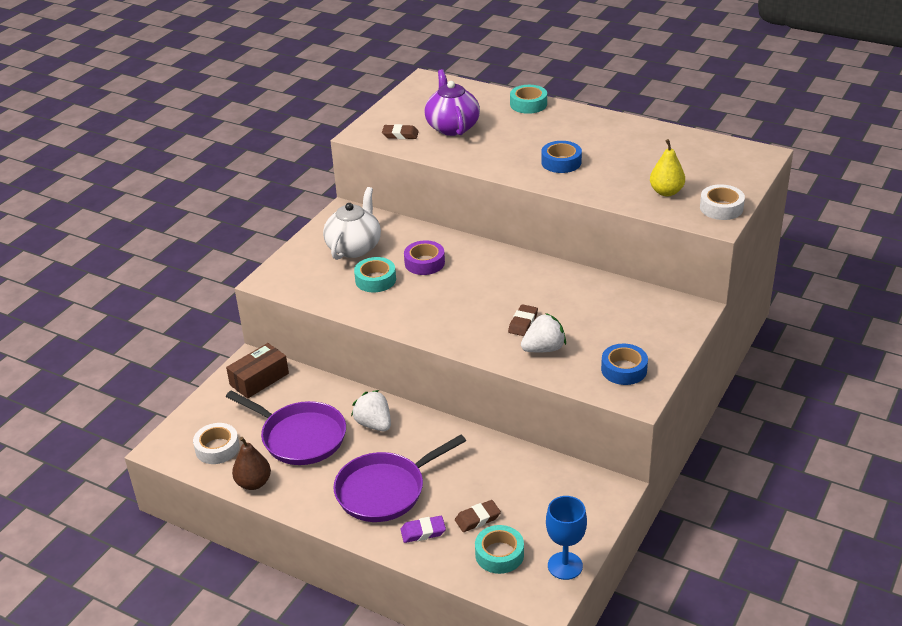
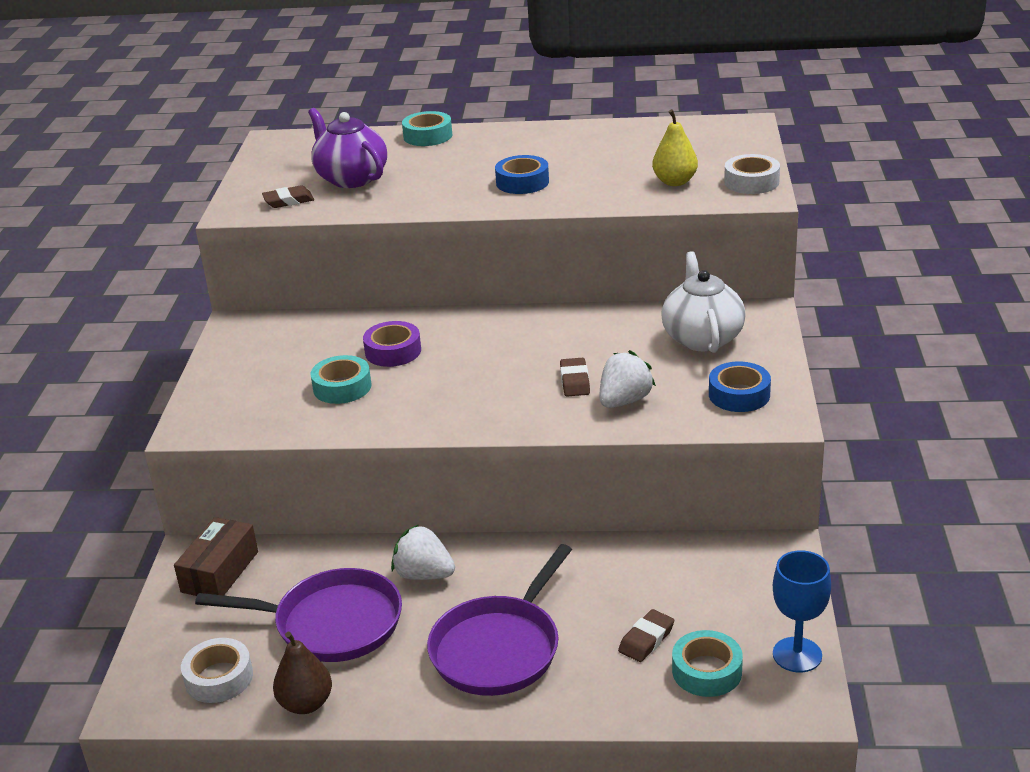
camera: 25 degrees left, 5 degrees down
white teapot [323,187,381,260] -> white teapot moved to [661,251,746,353]
purple eraser [400,516,446,543] -> none

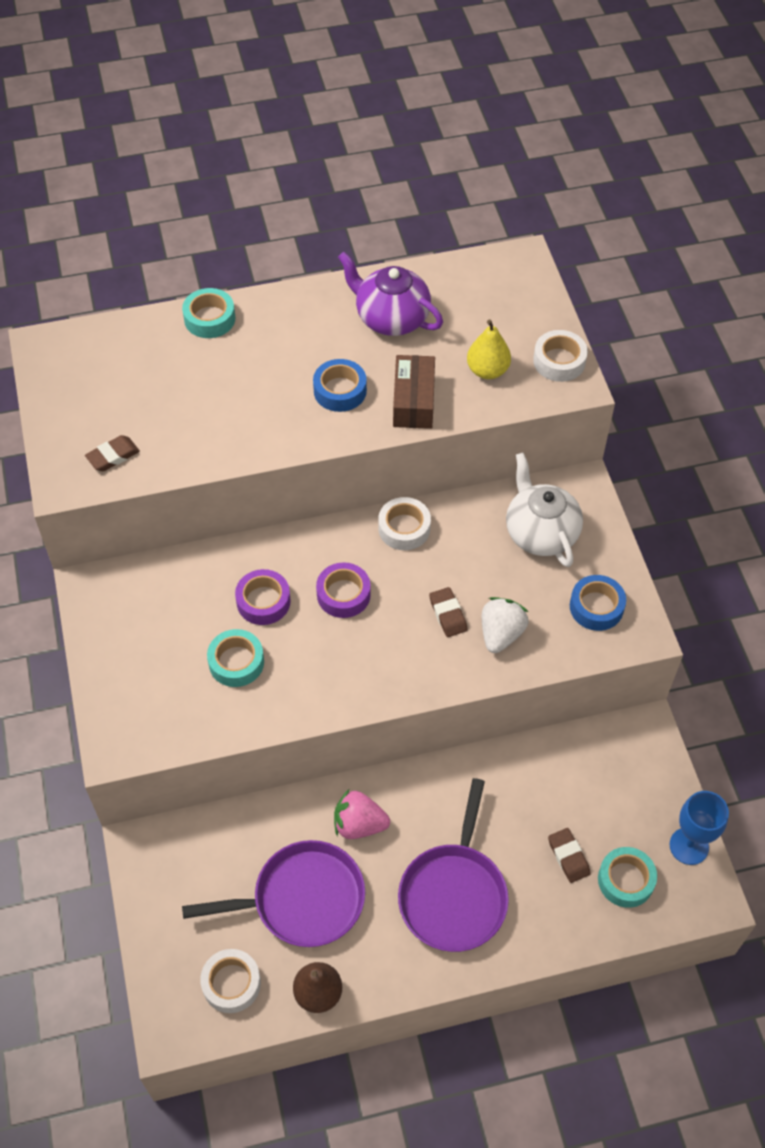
camera: 20 degrees left, 25 degrees up
brown box [174,517,258,596] -> brown box moved to [393,355,435,429]
purple teapot [308,108,387,188] -> purple teapot moved to [338,252,443,336]
white strawberry [391,524,455,580] -> pink strawberry [334,789,390,839]
brown eraser [618,609,674,662] -> brown eraser turned 45 degrees counterclockwise [548,828,591,883]
none -> purple tape [316,562,371,618]
none -> white tape [378,497,431,550]

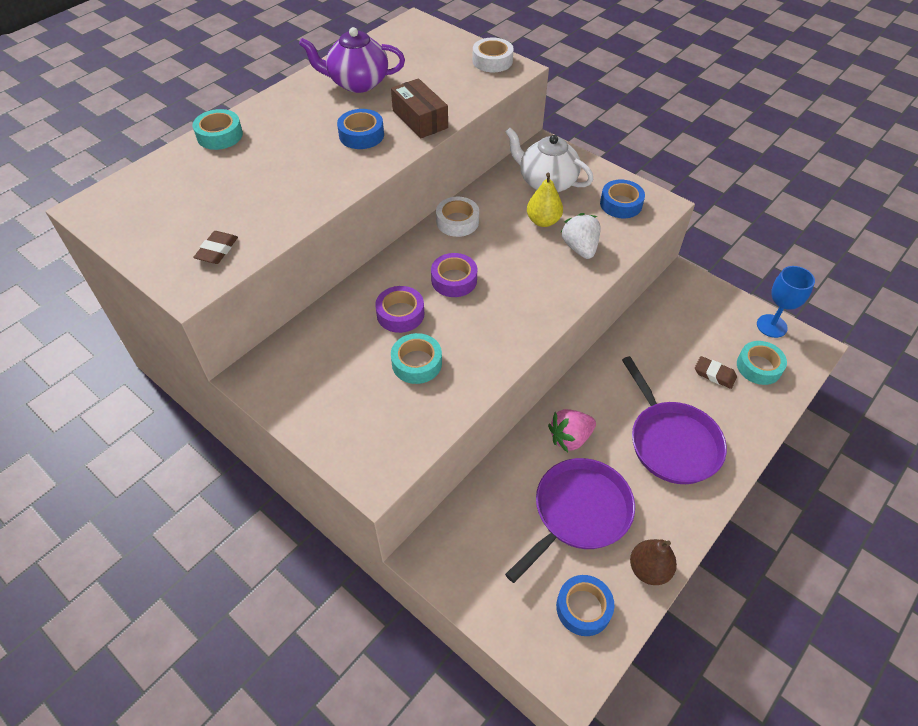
camera: 35 degrees left, 5 degrees down
white tape [200,949,261,1013] -> blue tape [556,575,614,636]
brown eraser [429,587,468,637] -> none
yellow pear [467,319,511,379] -> yellow pear moved to [527,173,563,227]

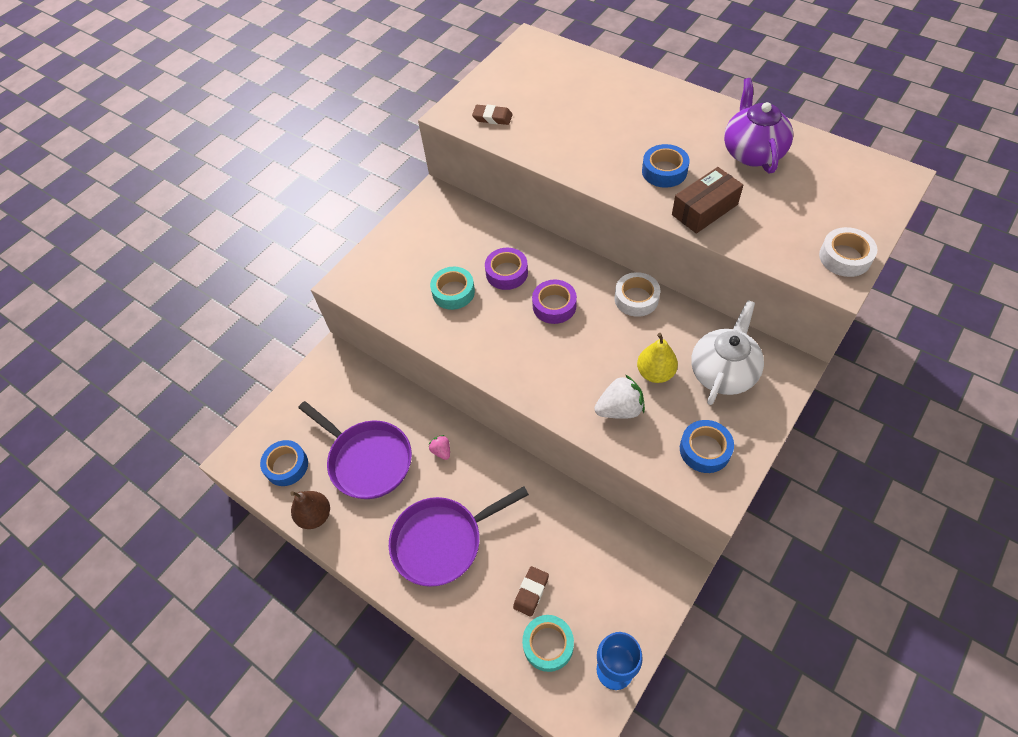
camera: 90 degrees right, 5 degrees up
turquoise tape [193,109,243,150] -> none
pink strawberry [548,409,596,452] -> pink strawberry [429,435,450,460], size x0.56

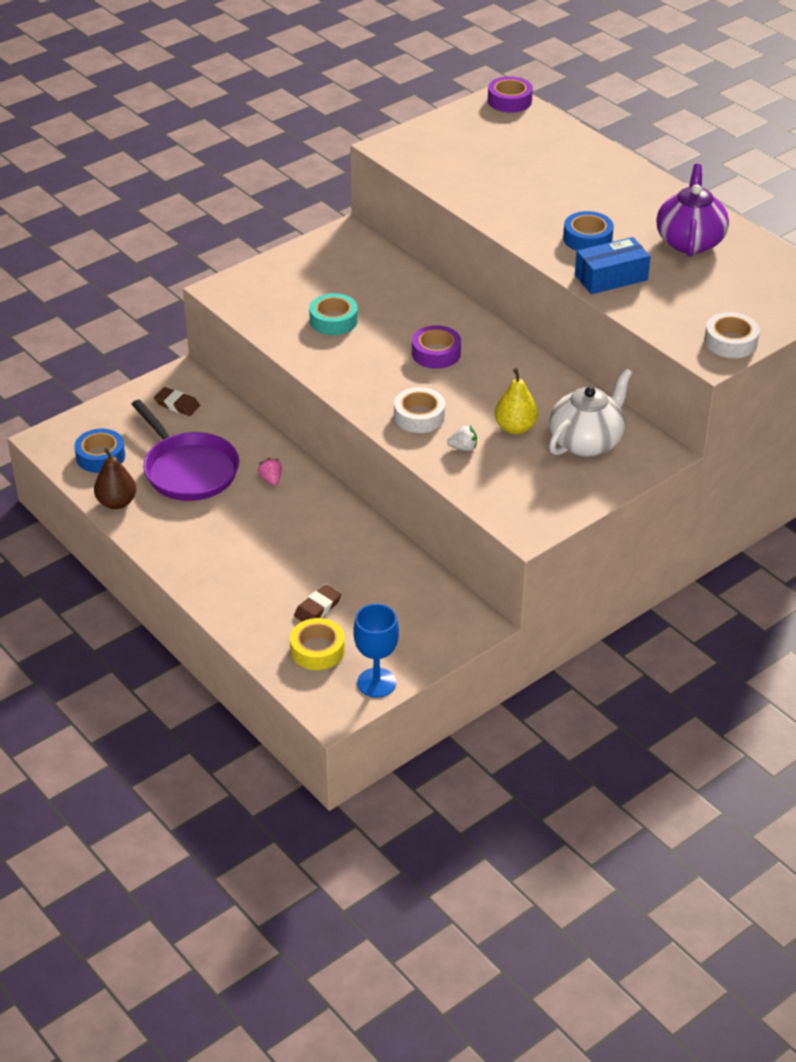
camera: 10 degrees right, 15 degrees down
purple pan [389,486,529,587] -> none
brown eraser [472,105,513,125] -> brown eraser moved to [154,387,200,416]
purple tape [485,248,528,290] -> purple tape moved to [488,76,533,112]
turquoise tape [522,615,574,672] -> yellow tape [290,618,345,670]
white strawberry [594,374,645,419] -> white strawberry [447,425,477,451], size x0.56
white tape [615,272,660,317] -> white tape moved to [394,387,445,433]
brown box [672,167,743,234] -> blue box [575,237,651,294]
blue tape [680,420,734,473] -> none

